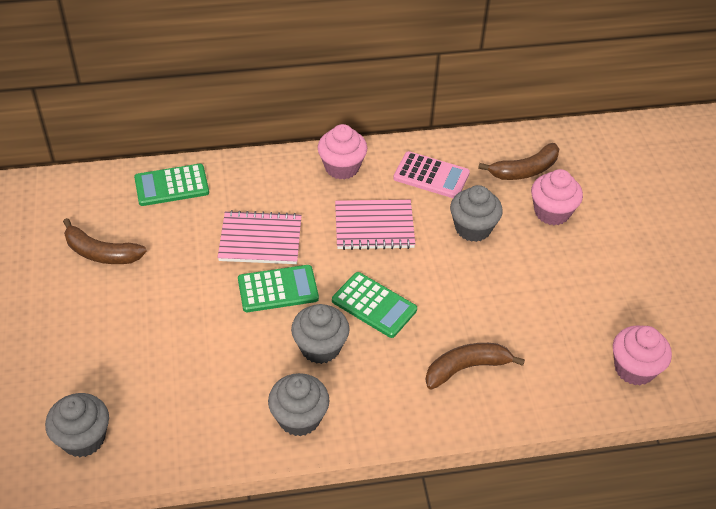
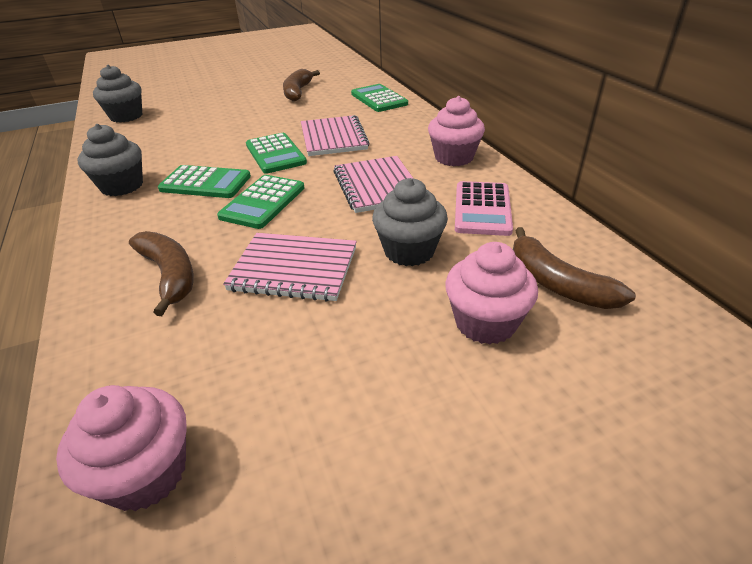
camera: 80 degrees right, 10 degrees down
grey cupcake [291,304,349,364] -> green calculator [158,165,251,198]
none -> pink notebook [223,233,357,302]

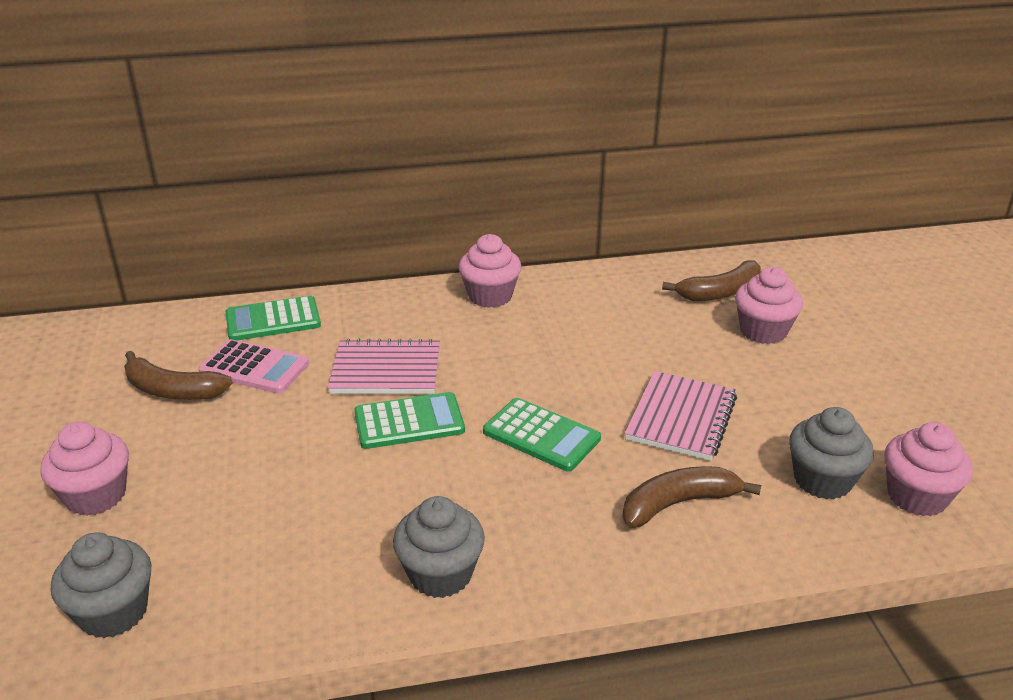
camera: 80 degrees left, 5 degrees down
green calculator [158,165,251,198] -> none
pink notebook [333,156,414,213] -> none
grey cupcake [372,178,448,266] -> grey cupcake moved to [789,407,874,500]
pink calculator [455,181,513,236] -> pink calculator moved to [199,339,309,393]
none -> pink cupcake [40,421,129,516]

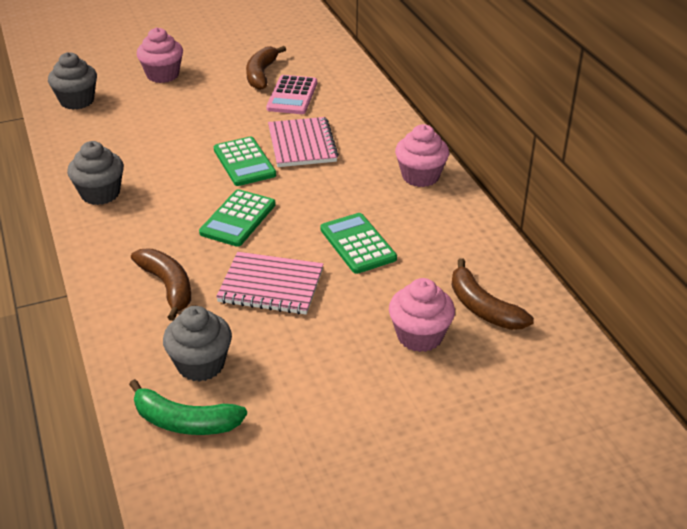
camera: 80 degrees right, 5 degrees up
green calculator [226,296,321,340] -> green calculator moved to [320,213,397,274]
pink cupcake [884,422,973,516] -> green banana [129,379,247,435]

